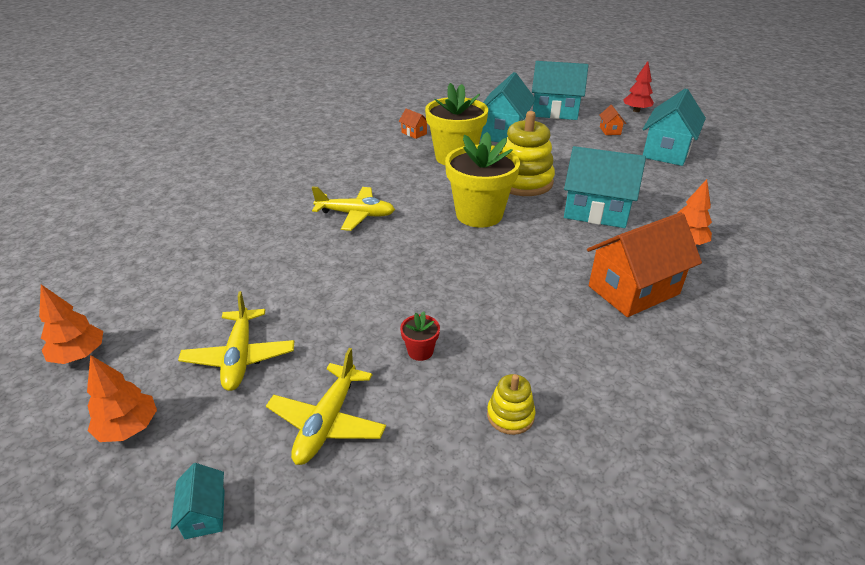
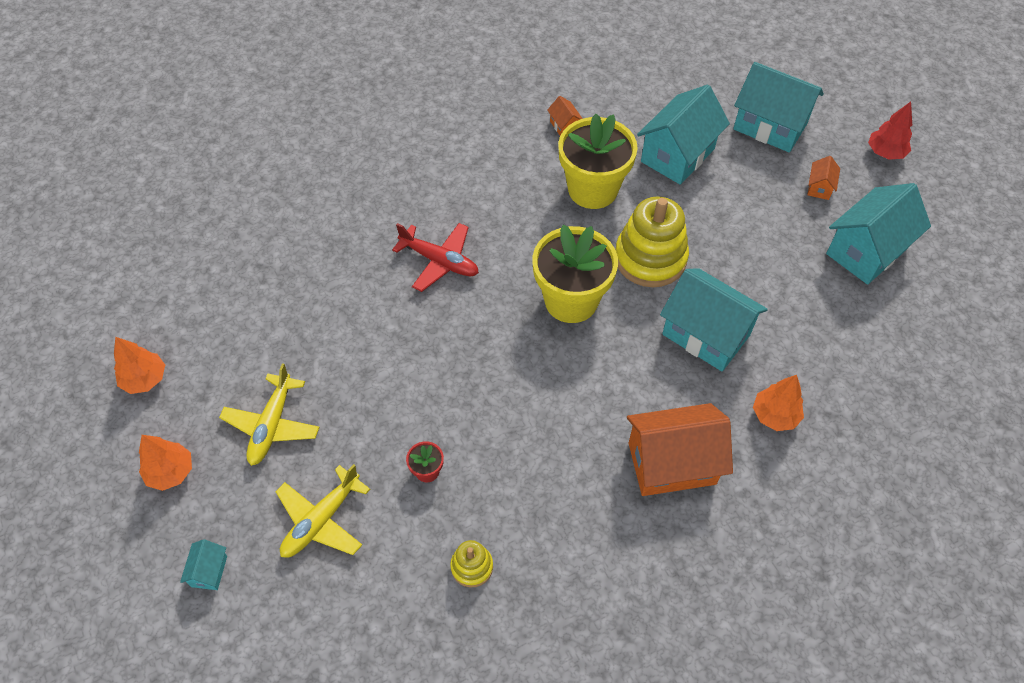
camera: 20 degrees right, 20 degrees up
yellow plane [312,186,395,231] -> red plane [392,223,479,292]

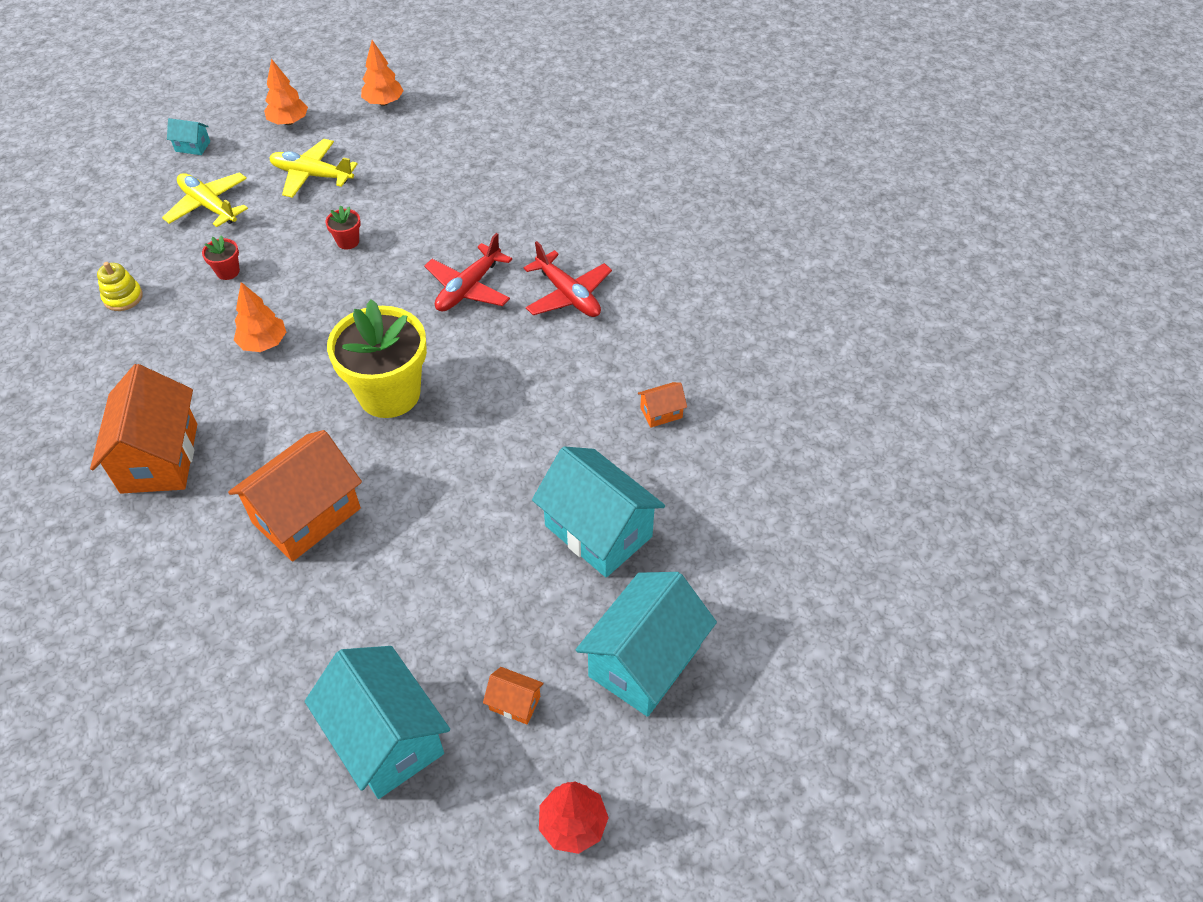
camera: 95 degrees right, 5 degrees down
yellow flower pot [558,114,638,209] -> none
yellow stacking toy [615,197,689,287] -> none
turquoise house [660,268,768,371] -> orange house [228,430,362,561]
orange tree [753,375,804,431] -> orange tree moved to [234,282,286,352]
none -> red flower pot [325,206,361,249]
none -> red plane [523,241,612,317]

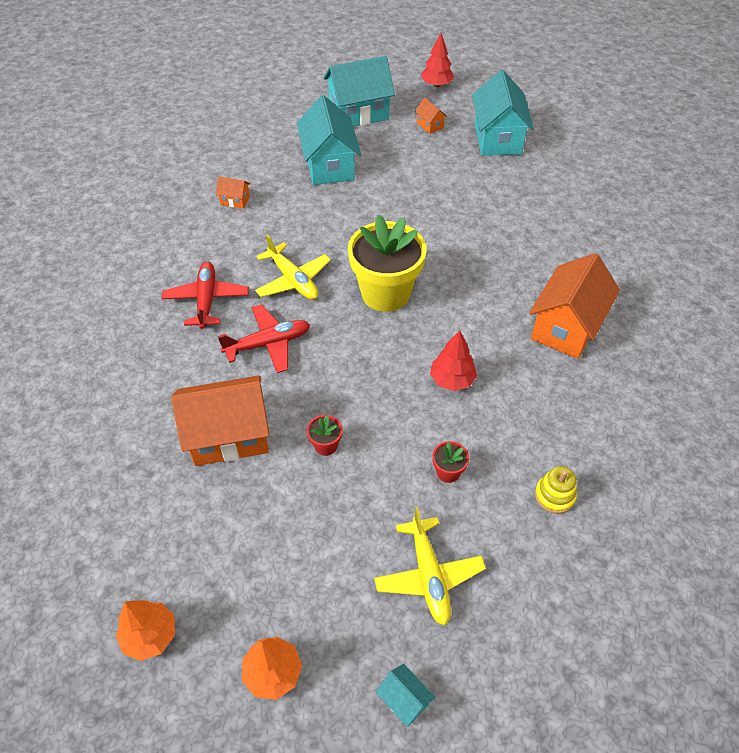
camera: 145 degrees left, 0 degrees up
orange house [228,430,362,561] -> orange house moved to [171,375,270,466]
orange tree [234,282,286,352] -> red tree [430,330,477,391]
yellow plane [269,139,358,198] -> yellow plane moved to [255,234,331,300]

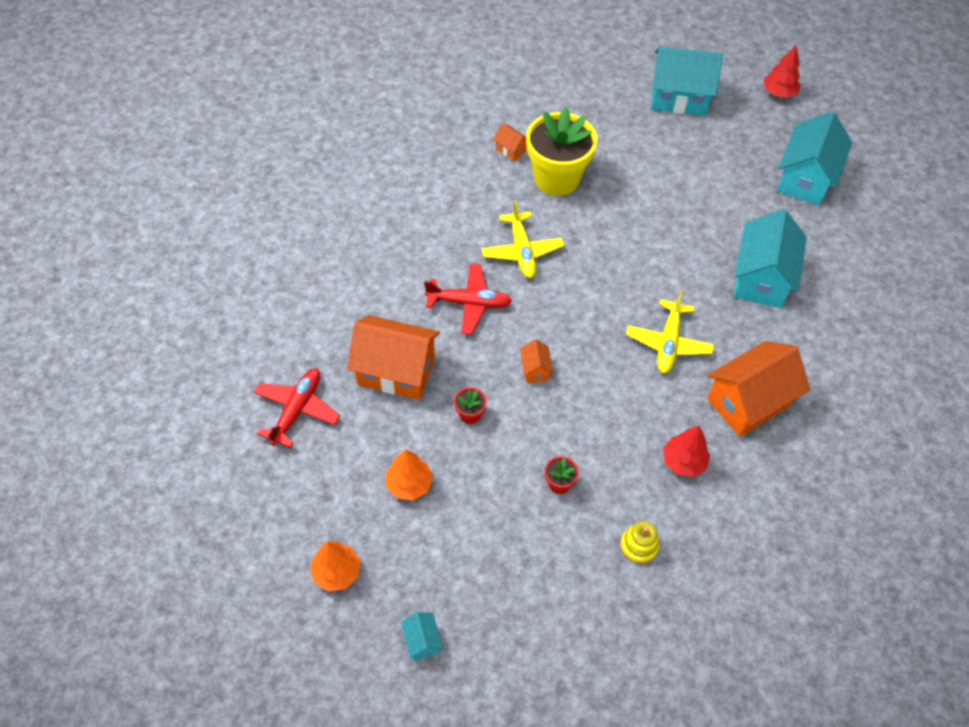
camera: 25 degrees right, 5 degrees up
orange tree [116,600,175,661] -> orange tree moved to [386,449,433,500]
red plane [162,262,249,329] -> red plane moved to [254,368,340,447]
turquoise house [297,95,361,185] -> turquoise house moved to [734,209,807,308]
yellow flower pot [348,215,426,312] -> yellow flower pot moved to [526,107,597,196]
yellow plane [374,507,486,626] -> yellow plane moved to [626,290,714,374]
orange house [415,98,448,134] -> orange house moved to [520,339,553,383]
red tree [430,330,477,391] -> red tree moved to [663,426,710,477]

